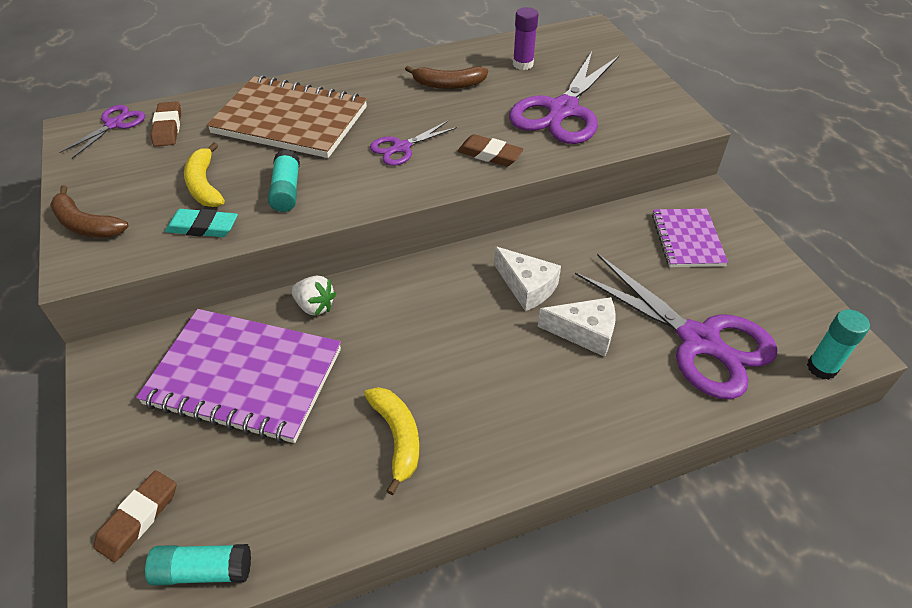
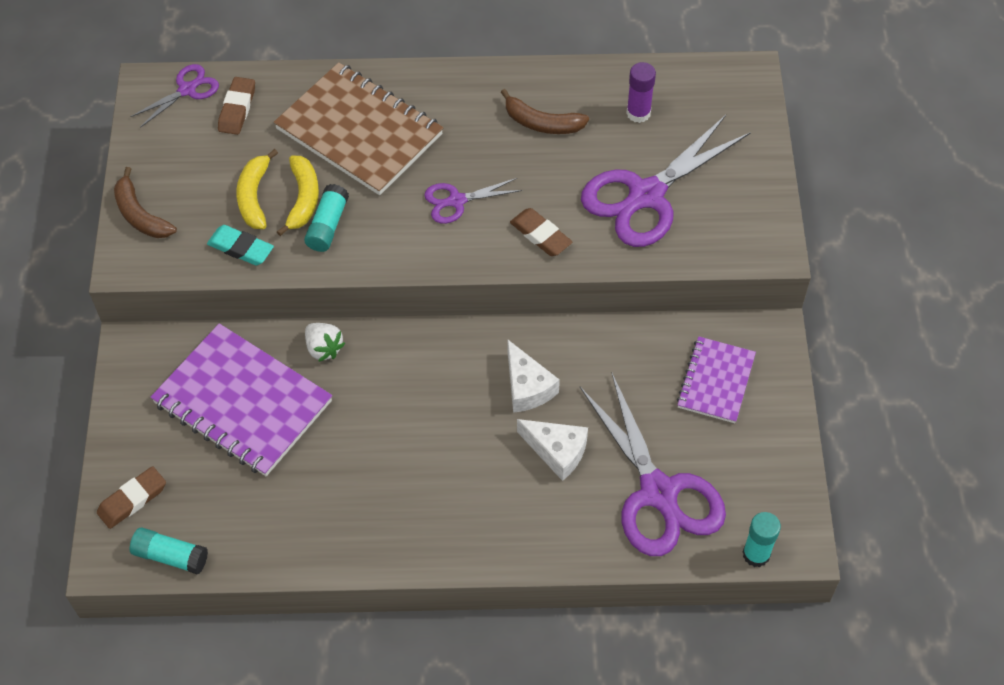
camera: 20 degrees right, 10 degrees up
yellow banana [364,387,419,495] -> yellow banana moved to [277,155,319,236]

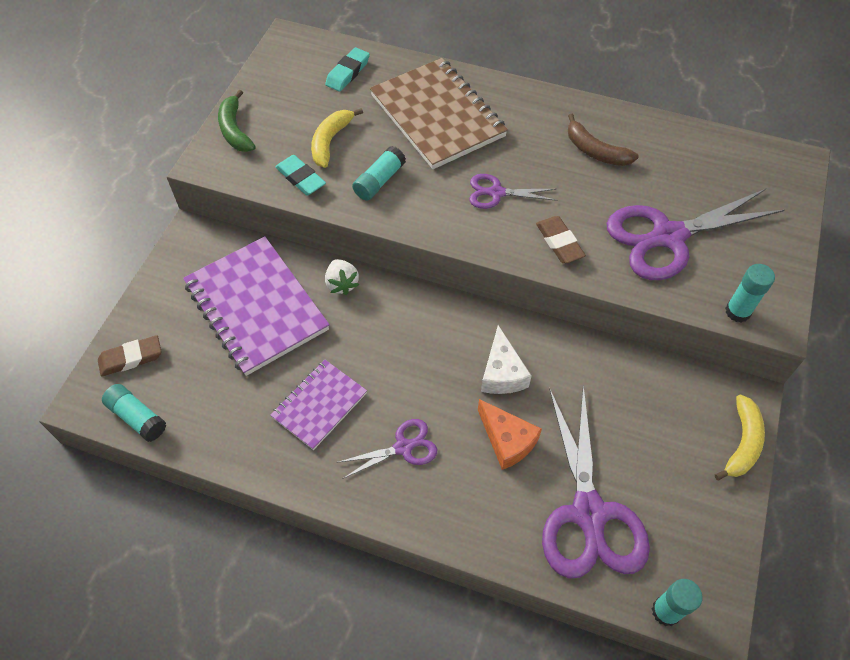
camera: 20 degrees right, 0 degrees up
brown banana [114,167,177,238] -> green banana [218,90,256,152]
purple scissors [130,64,219,128] -> purple scissors moved to [337,419,437,479]
brown eraser [218,77,255,135] -> turquoise eraser [325,47,370,92]
yellow banana [277,155,319,236] -> yellow banana moved to [715,394,765,480]
white cheese [517,419,588,481] -> orange cheese [478,399,542,470]
purple glue stick [626,62,656,123] -> none
purple notebook [677,336,756,423] -> purple notebook moved to [270,360,367,450]
none -> turquoise glue stick [725,264,775,322]

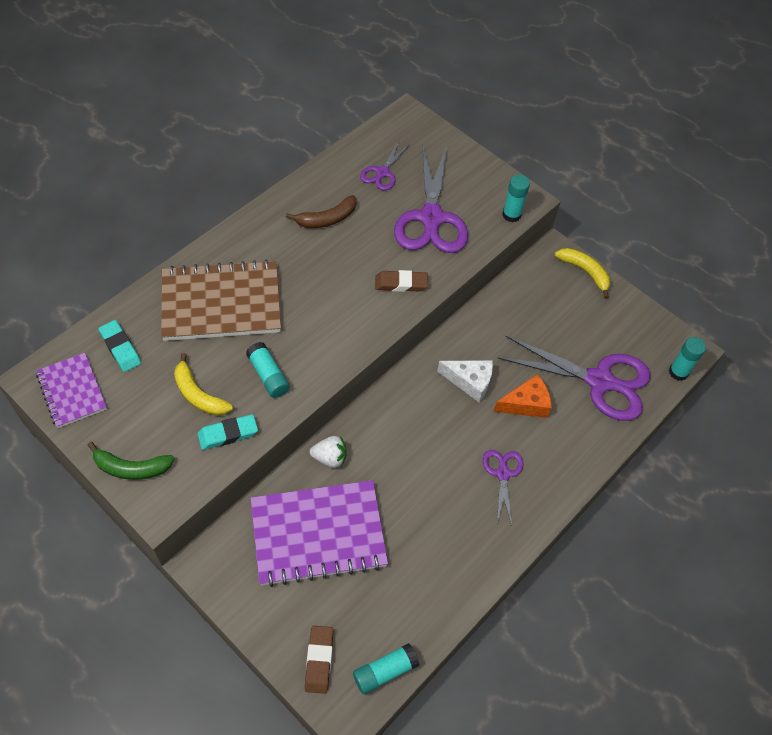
camera: 70 degrees left, 0 degrees up
purple notebook [270,360,367,450] -> purple notebook moved to [36,353,107,428]
purple scissors [469,174,557,209] -> purple scissors moved to [360,141,410,190]

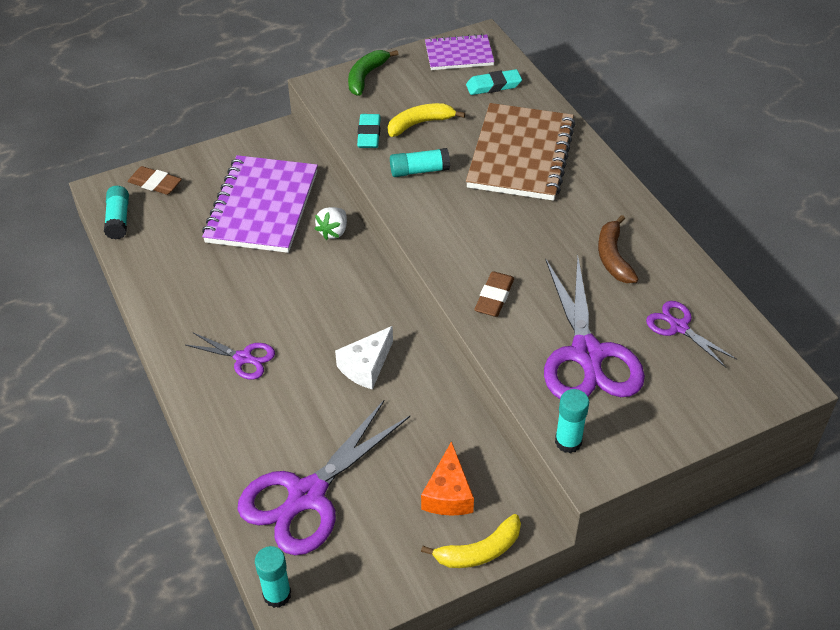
camera: 115 degrees right, 10 degrees down
purple scissors [394,145,468,253] -> purple scissors turned 120 degrees counterclockwise [544,256,645,399]
orange cheese [493,374,552,418] -> orange cheese moved to [421,441,474,516]

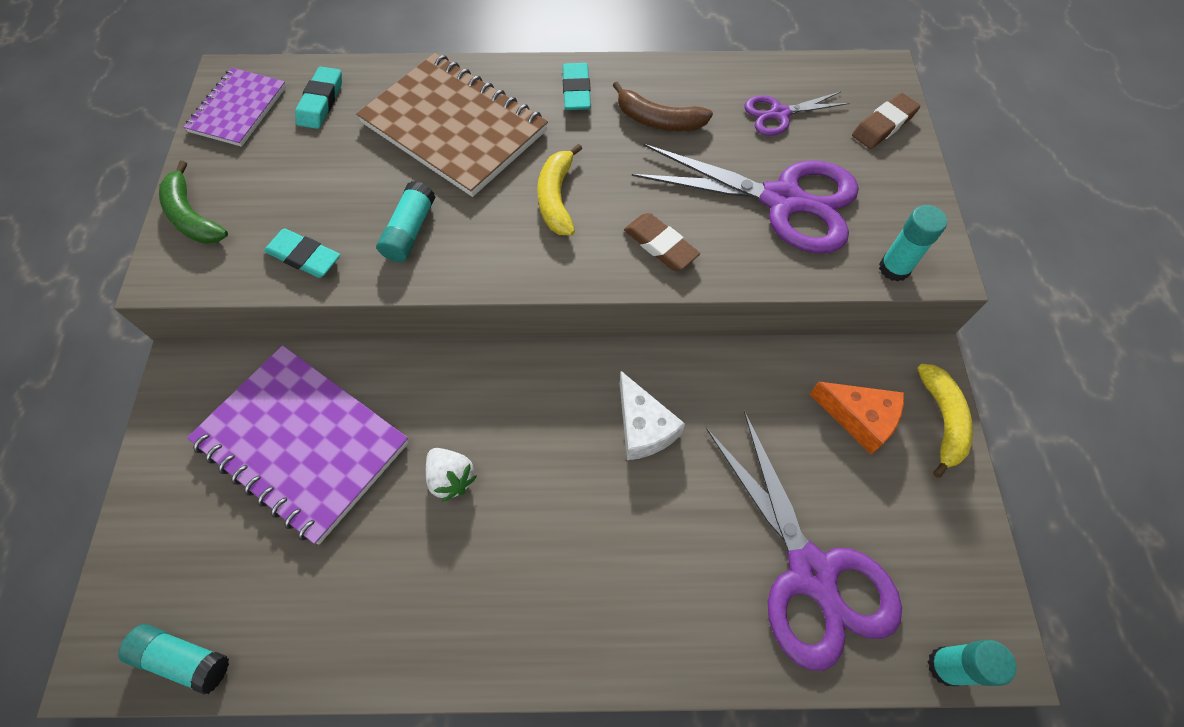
camera: 65 degrees left, 15 degrees up
brown eraser [127,166,182,195] -> brown eraser moved to [852,93,920,149]
purple scissors [186,333,275,380] -> none
white strawberry [315,207,347,240] -> white strawberry moved to [426,448,477,502]
yellow banana [388,103,465,137] -> yellow banana moved to [537,143,582,236]
none -> turquoise eraser [563,63,591,110]

